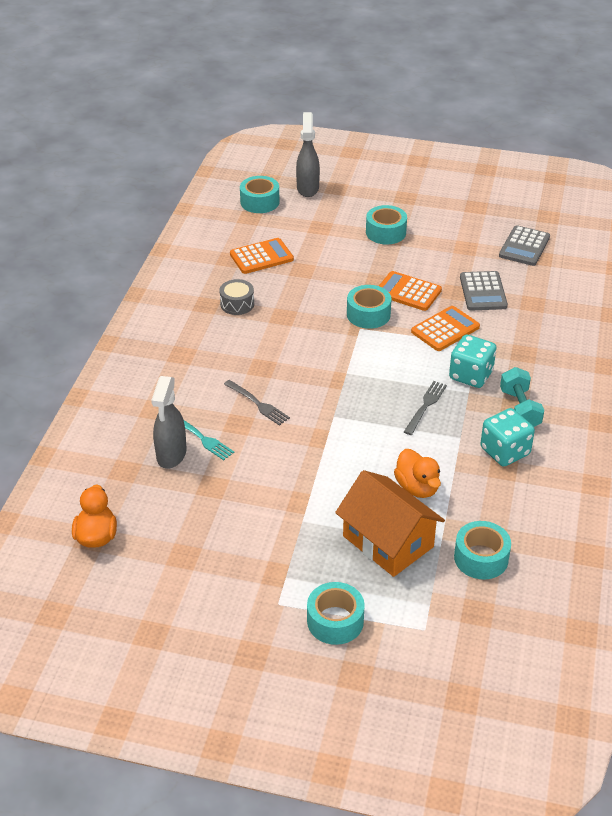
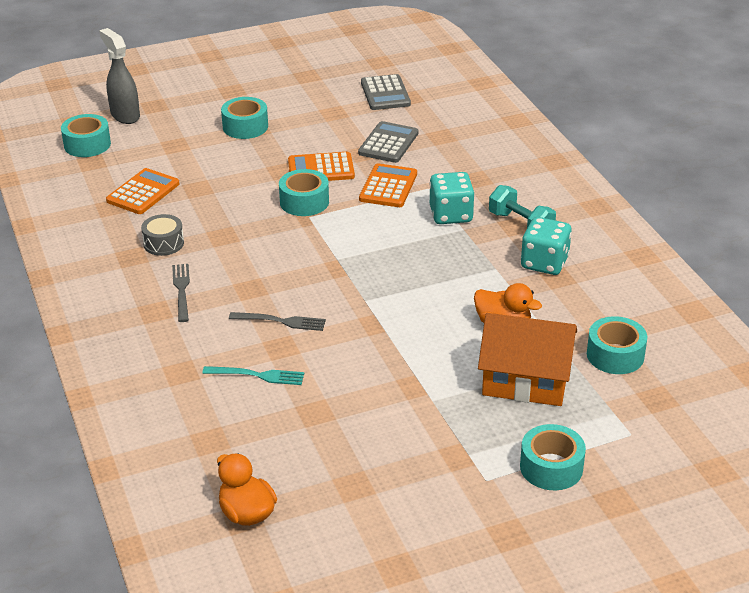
camera: 35 degrees left, 5 degrees down
grey spray bottle [151,376,186,469] -> none
grey fork [404,381,447,435] -> grey fork moved to [172,264,190,322]
grey calculator [460,271,508,311] -> grey calculator turned 120 degrees counterclockwise [358,121,418,163]

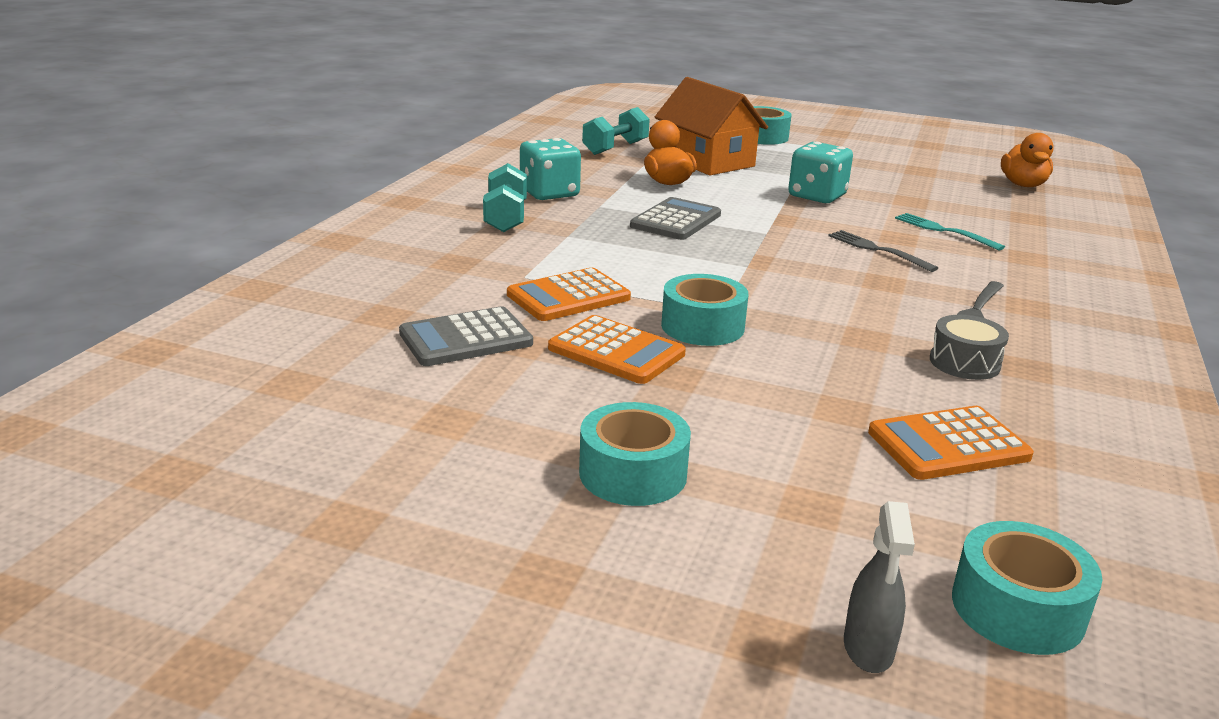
camera: 140 degrees left, 10 degrees down
grey spray bottle [99,28,140,124] -> grey spray bottle [844,501,915,673], size x0.64
grey calculator [361,74,411,110] -> grey calculator moved to [630,197,721,240]
turquoise dice [430,172,475,224] -> turquoise dice moved to [788,142,853,203]
turquoise tape [587,316,647,374] -> turquoise dumbbell [582,107,650,155]

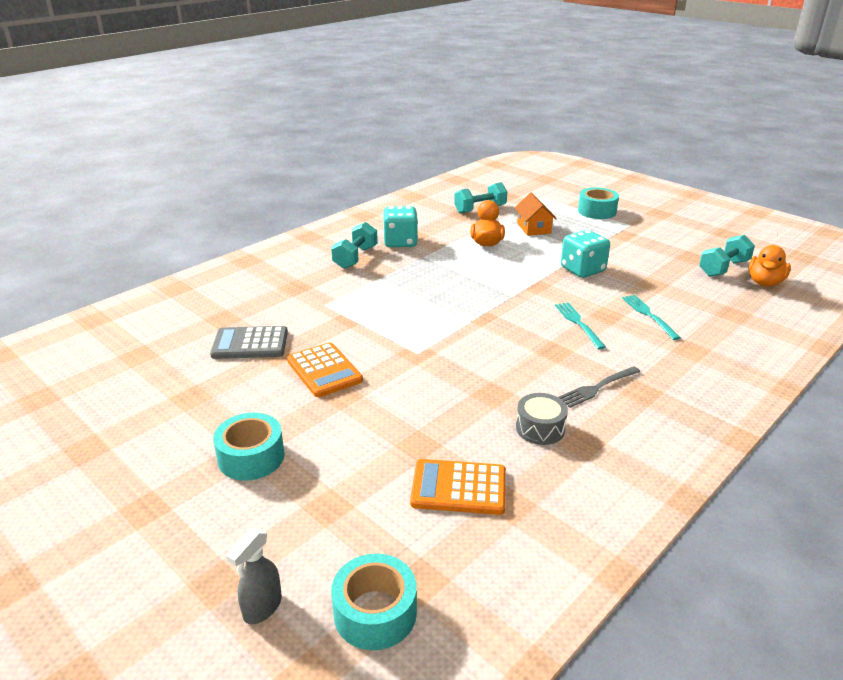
camera: 25 degrees right, 5 degrees up
orange calculator [507,268,631,321] -> none
grey calculator [630,197,721,240] -> none
orange house [655,77,768,175] -> orange house [515,193,557,236], size x0.58
turquoise tape [661,274,748,346] -> none
grey fork [828,230,938,272] -> turquoise fork [555,302,606,349]
none -> turquoise dumbbell [699,235,755,277]

